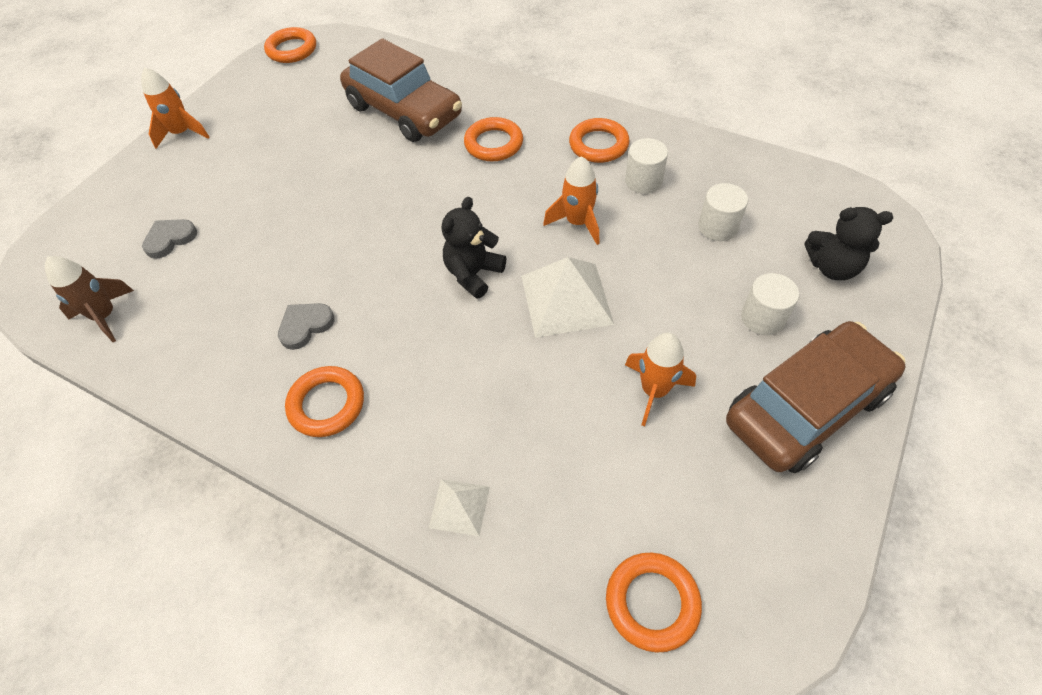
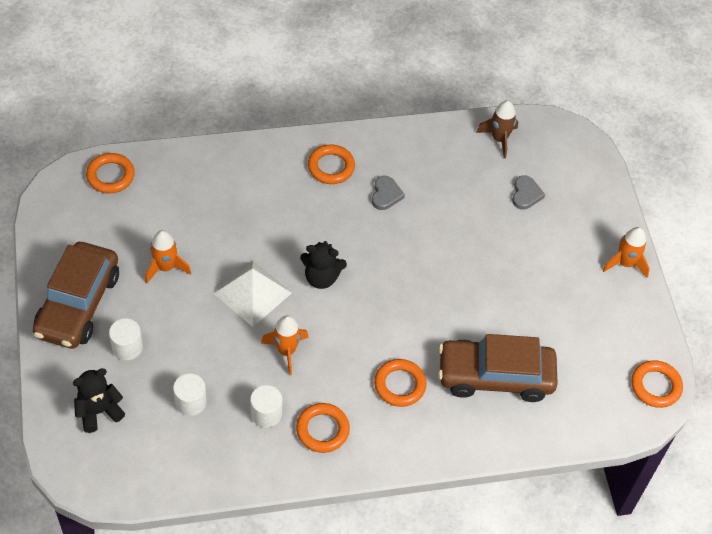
camera: 135 degrees right, 0 degrees up
white pyramid [429,479,490,536] -> none
black teddy bear [442,197,506,299] -> black teddy bear turned 105 degrees clockwise [300,241,347,289]

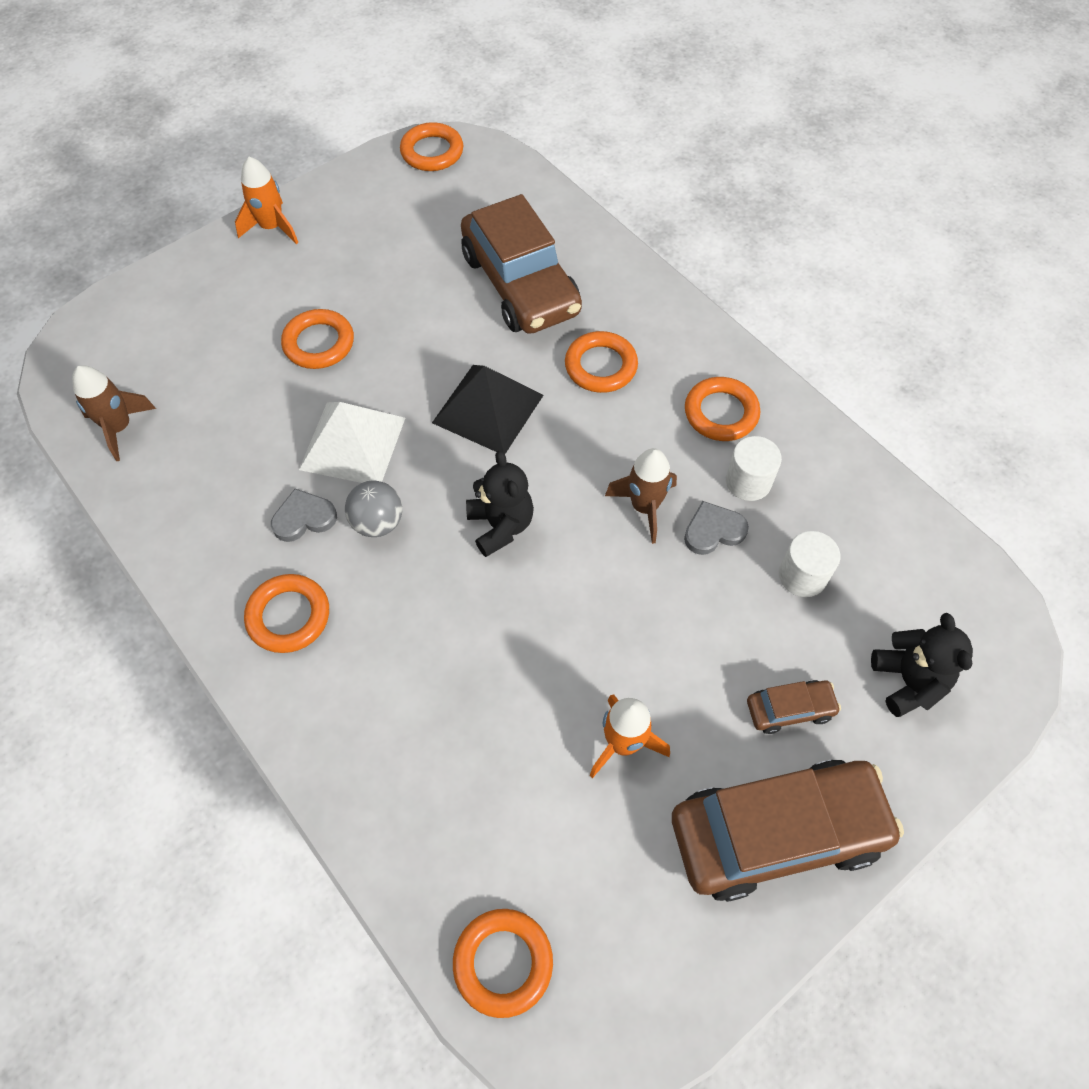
camera: 115 degrees left, 5 degrees up
black teddy bear [73,368,125,433] -> black teddy bear turned 135 degrees counterclockwise [871,613,973,717]
white cylinder [109,318,143,360] -> brown car [747,680,841,734]
white pyramid [213,261,292,327] -> white pyramid moved to [299,402,405,483]
orange rocket [261,315,308,375] -> brown rocket [605,448,677,544]
grey heart [512,176,545,210] -> grey heart moved to [684,501,749,555]
none -> orange ring [281,309,354,369]
none -> grey ball [345,480,402,537]
none -> black pyramid [432,365,544,454]

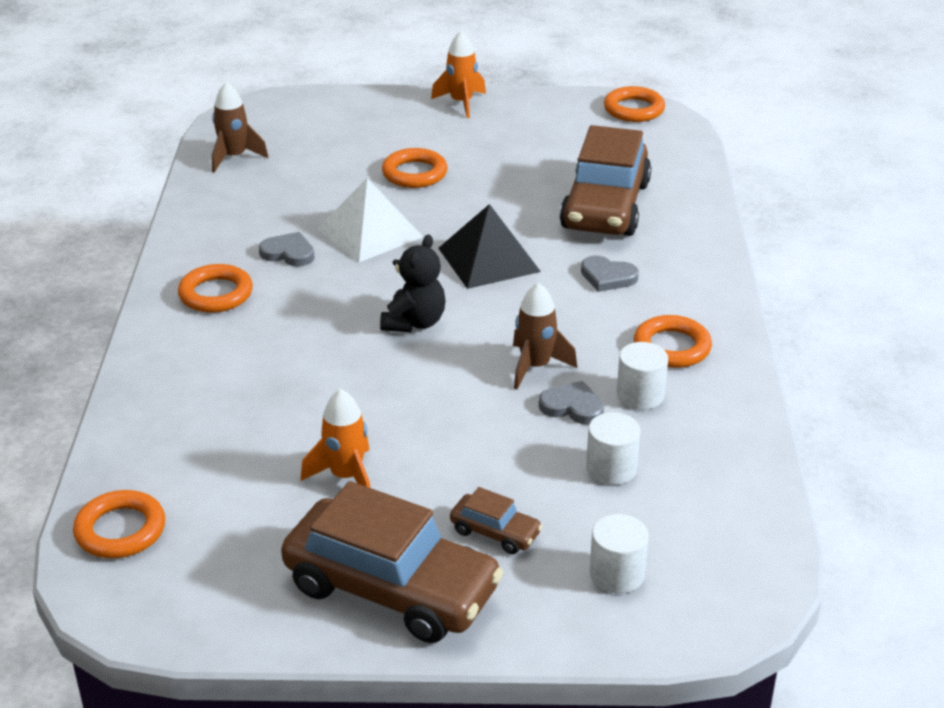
camera: 40 degrees right, 25 degrees down
grey ball [345,480,402,537] -> none
orange ring [565,331,638,393] -> grey heart [581,255,639,292]
black teddy bear [871,613,973,717] -> white cylinder [589,514,649,594]

